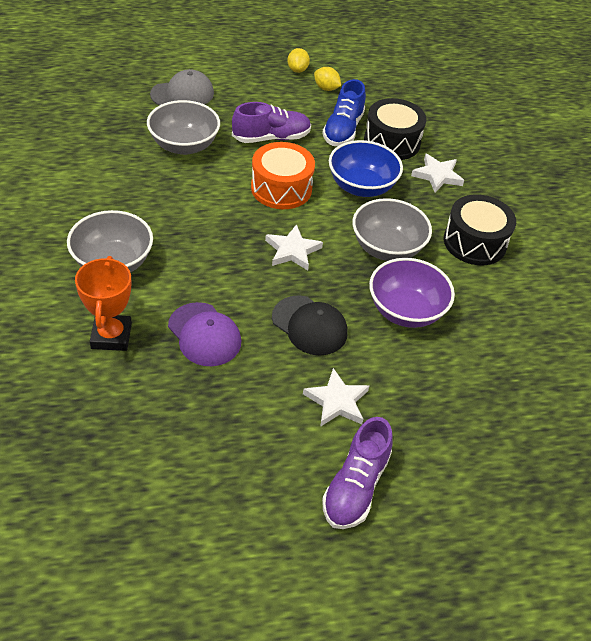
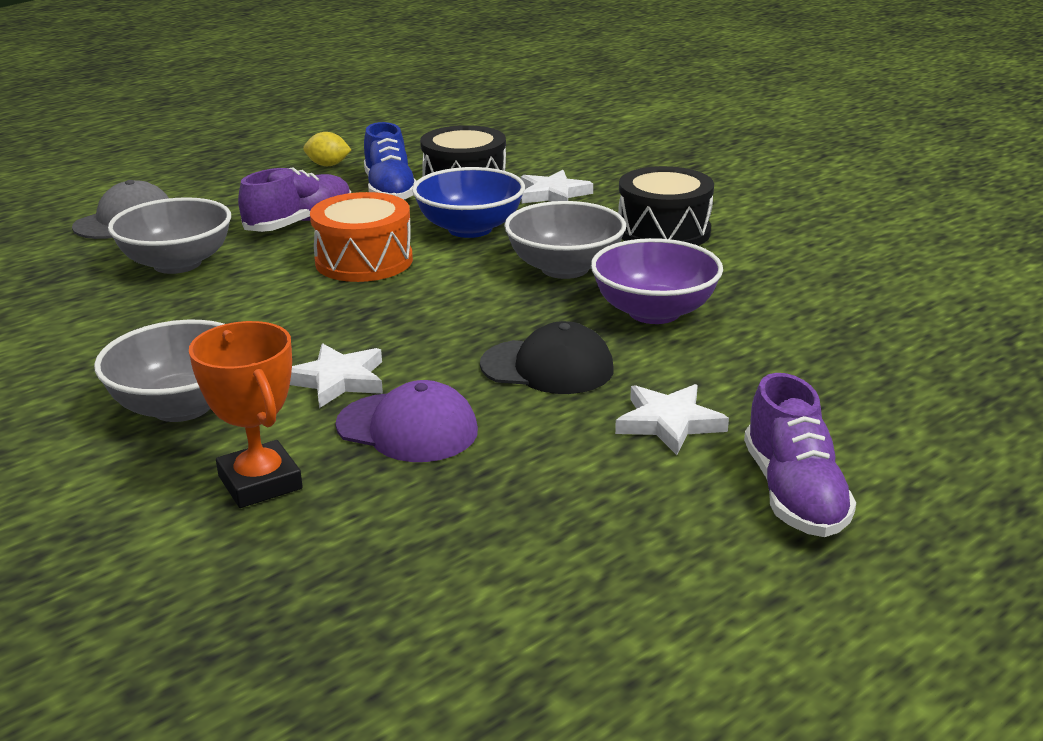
camera: 25 degrees left, 20 degrees down
white star [265,224,323,270] -> white star moved to [290,343,383,408]
yellow lemon [287,48,310,73] -> none

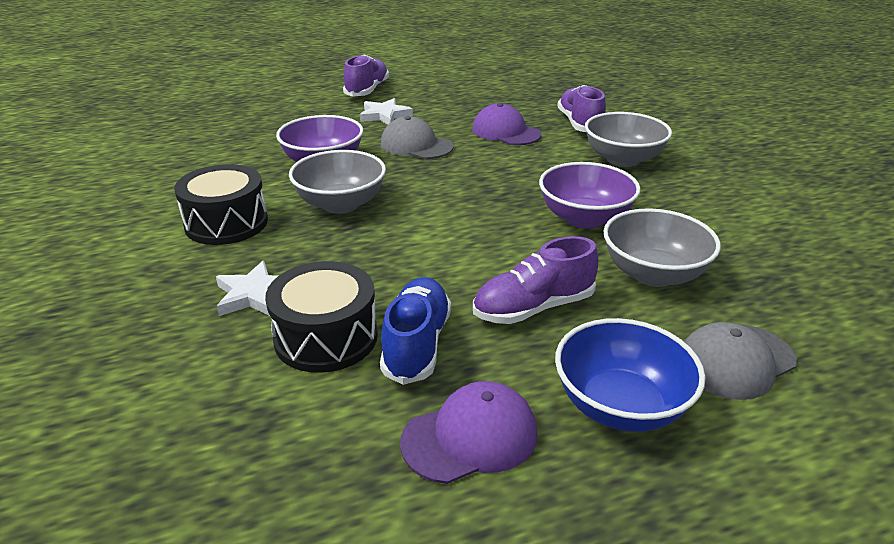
camera: 160 degrees left, 5 degrees up
orange trophy [189,321,303,508] -> purple shoe [557,85,606,132]
white star [290,343,383,408] -> none
yellow lemon [303,132,351,166] -> purple cap [400,381,538,484]
orange drum [310,192,413,282] -> none
blue bowl [412,167,525,238] -> blue bowl moved to [555,318,705,432]
black cap [480,321,614,394] -> grey cap [381,116,454,159]
none -> purple bowl [539,162,640,229]

